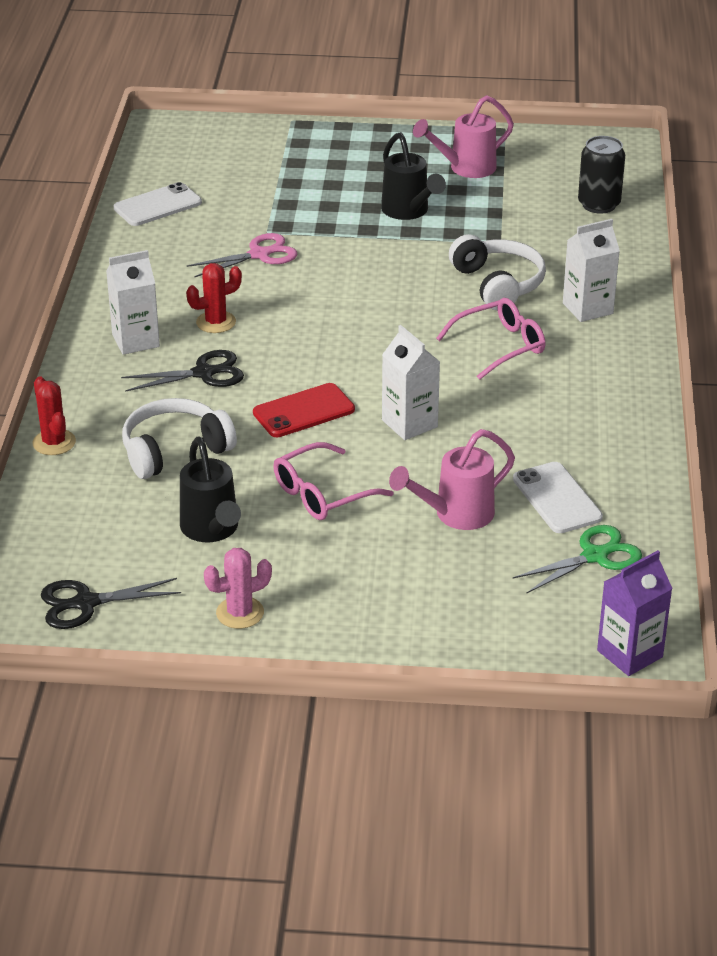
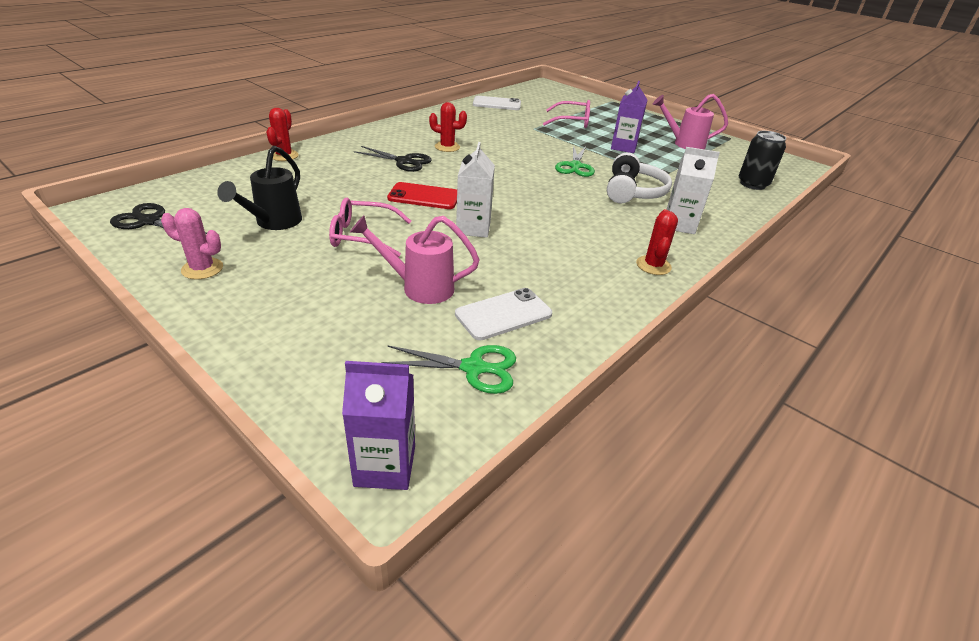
camera: 35 degrees right, 0 degrees up
white carton [106,250,160,355] -> none
white headphones [122,398,237,479] -> none
pink scissors [187,233,297,277] -> none
black watering can [381,132,446,220] -> purple carton [611,81,647,153]
pink glasses [436,298,546,380] -> pink glasses moved to [543,100,590,128]
white phone [513,462,603,533] -> white phone turned 45 degrees clockwise [455,288,552,341]
none -> green scissors [555,146,595,177]
none -> red cactus [636,209,678,275]

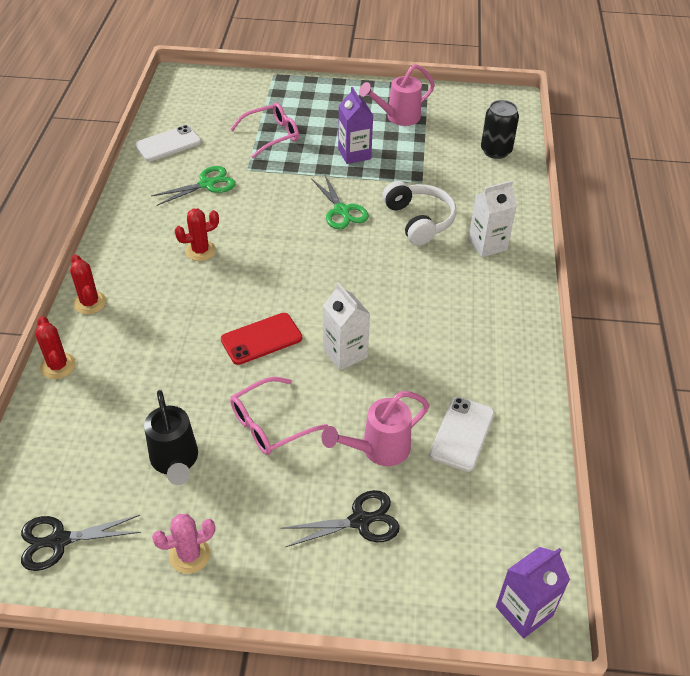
camera: 35 degrees left, 10 degrees up
black scissors [354,146,432,172] -> black scissors moved to [282,490,400,547]
green scissors [381,345,516,394] -> green scissors moved to [151,166,236,206]
red cactus [636,209,678,275] -> red cactus moved to [70,255,106,314]

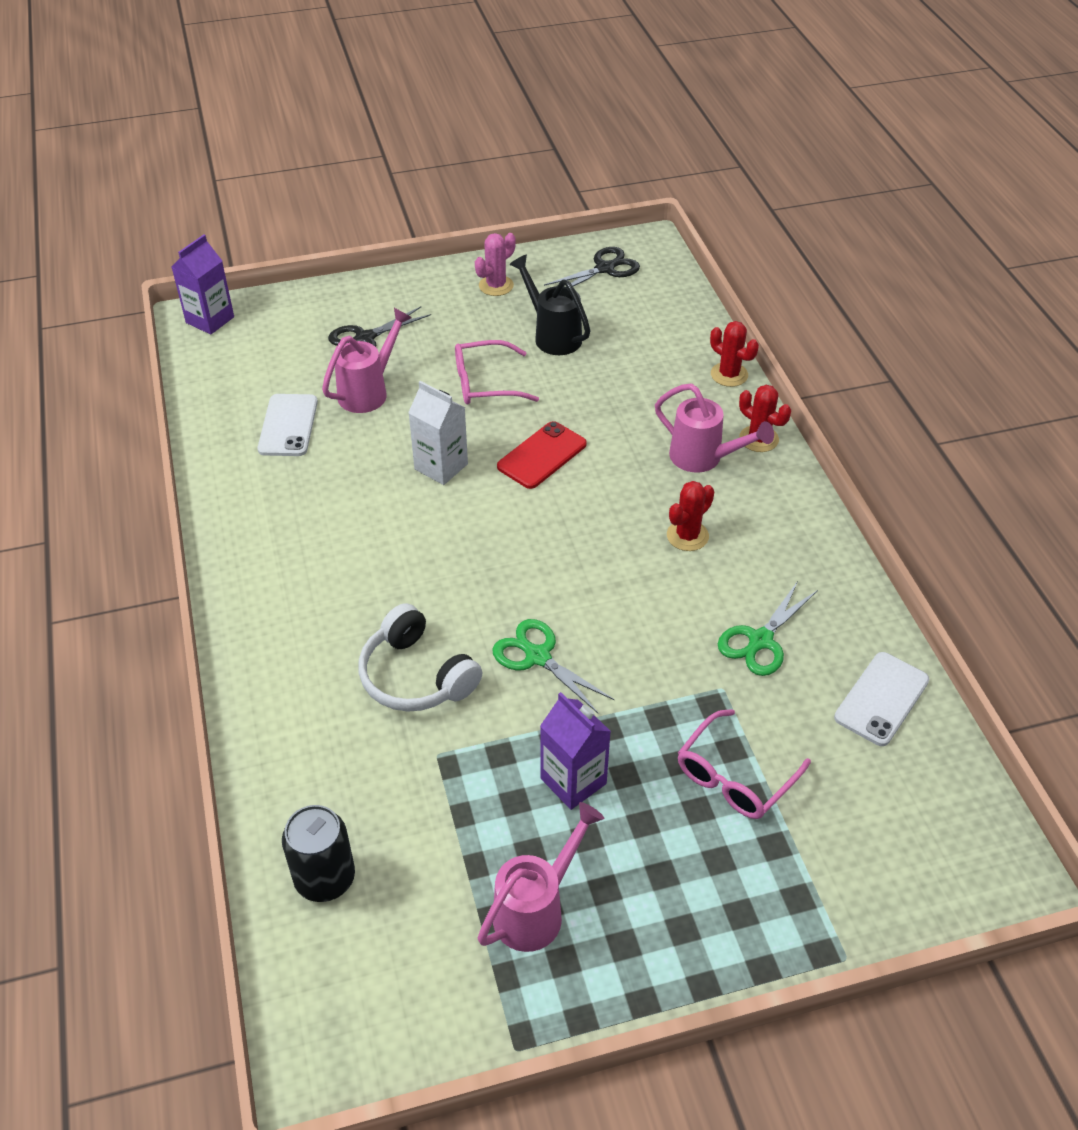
camera: 160 degrees right, 0 degrees up
pink glasses [230,377,328,455] -> pink glasses turned 135 degrees counterclockwise [455,340,539,404]
white carton [469,180,517,257] -> none
none -> pink watering can [655,383,774,473]

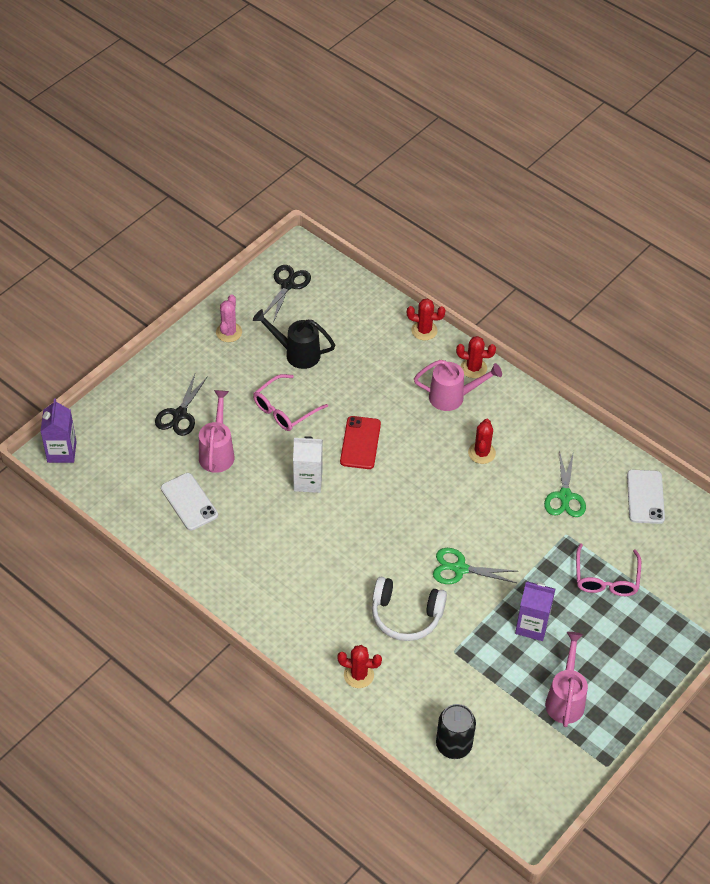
camera: 35 degrees left, 5 degrees up
none -> red cactus [337,645,382,688]

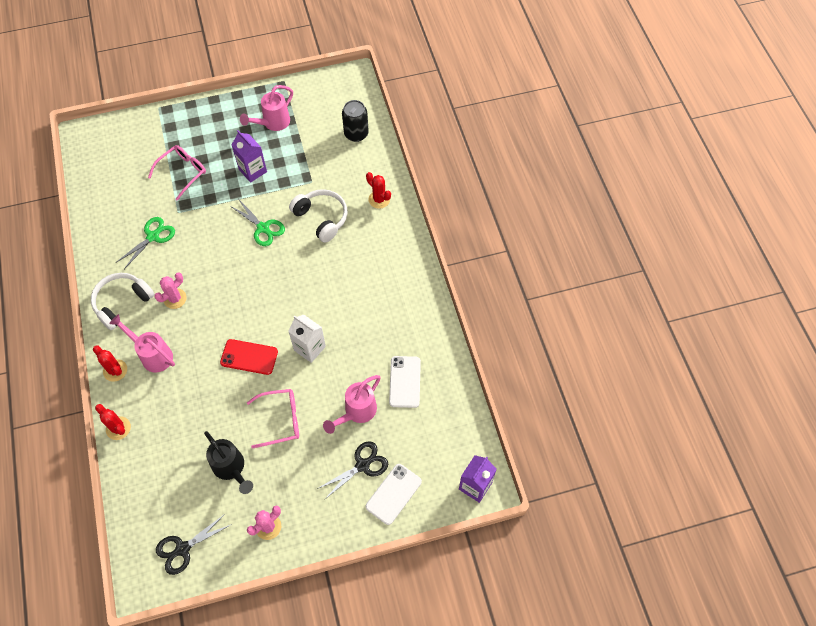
camera: 145 degrees left, 10 degrees up
red phone [340,416,381,469] -> red phone turned 60 degrees clockwise [220,339,278,375]
red cactus [468,419,496,464] -> pink cactus [154,273,187,309]
white phone [627,470,665,524] -> white phone moved to [366,464,422,525]
none -> white headphones [91,273,155,330]

